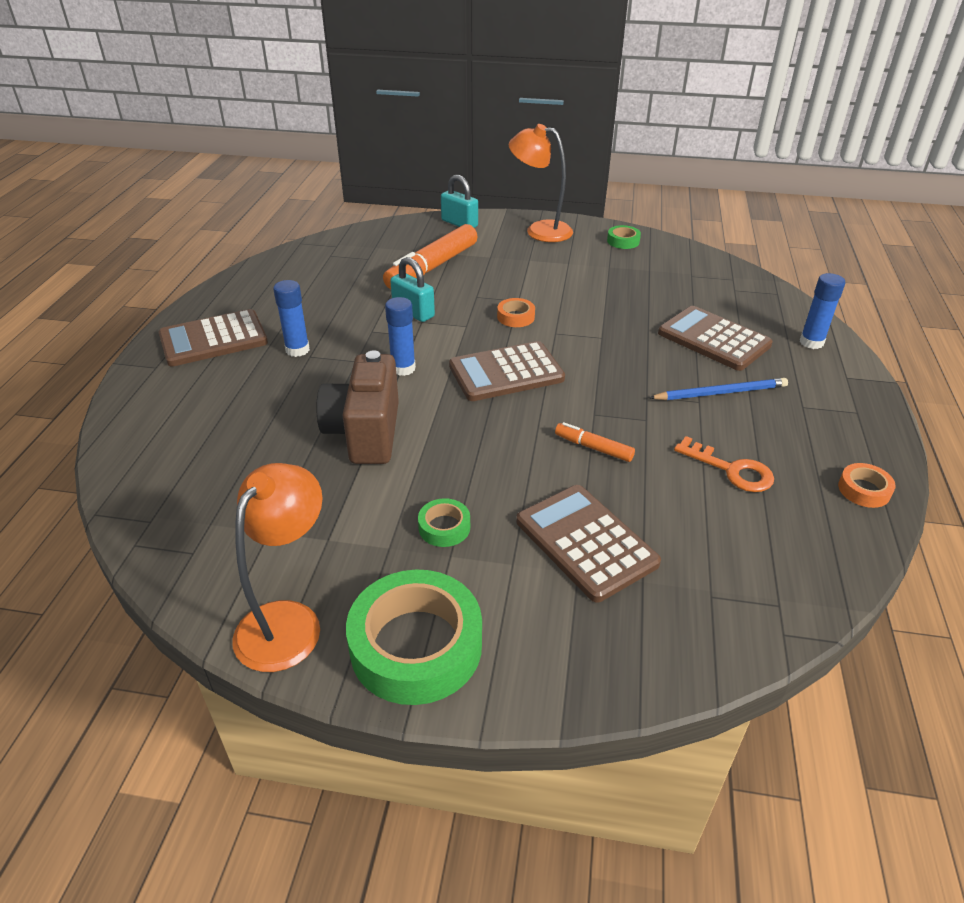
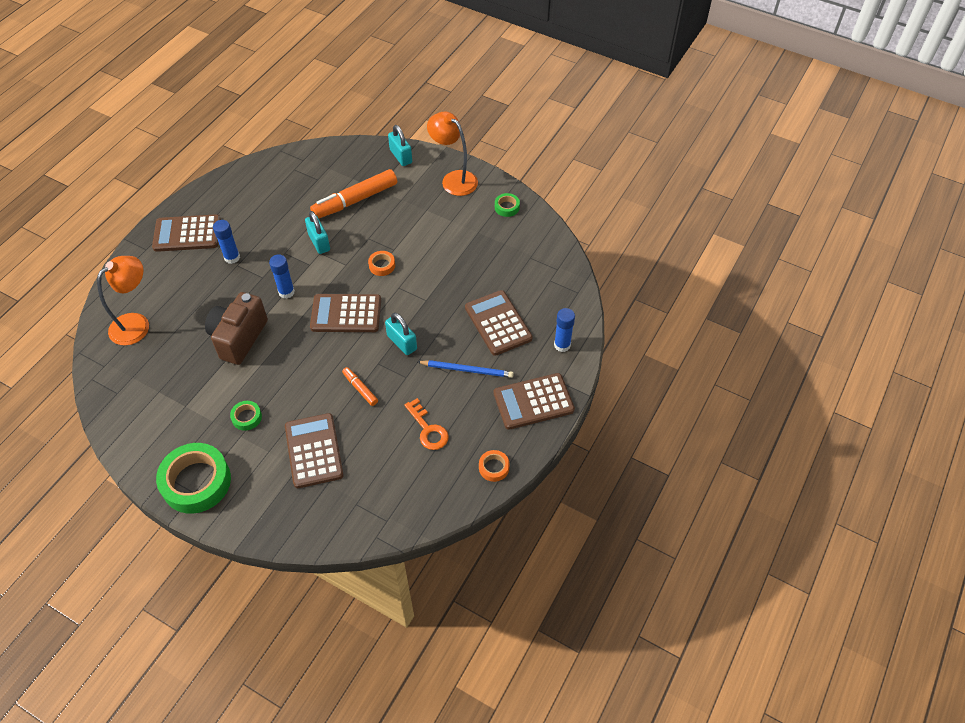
camera: 20 degrees right, 15 degrees up
orange lamp [232,463,323,672] -> orange lamp moved to [97,256,149,345]
none -> turquoise padlock [385,313,417,355]
none -> brown calculator [493,373,575,430]

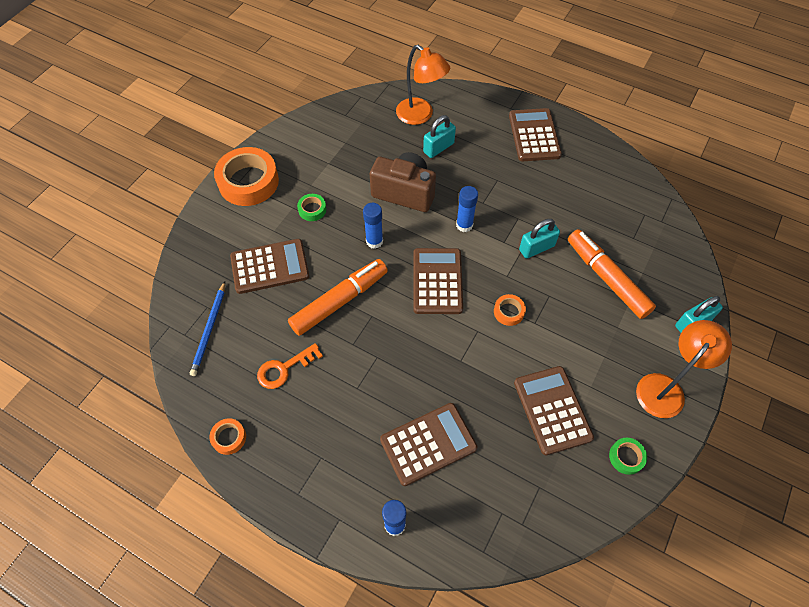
camera: 90 degrees right, 5 degrees up
green tape [156,443,231,514] -> orange tape [214,147,279,206]
blue glue stick [213,220,240,264] -> blue glue stick moved to [363,203,383,249]
orange marker [342,367,378,406] -> orange marker [288,259,388,336], size x2.08
turquoise padlock [385,313,417,355] -> turquoise padlock moved to [423,115,456,158]
blue pencil [417,360,514,378] -> blue pencil moved to [190,281,225,376]
brown calculator [493,373,575,430] -> brown calculator moved to [514,366,594,455]

